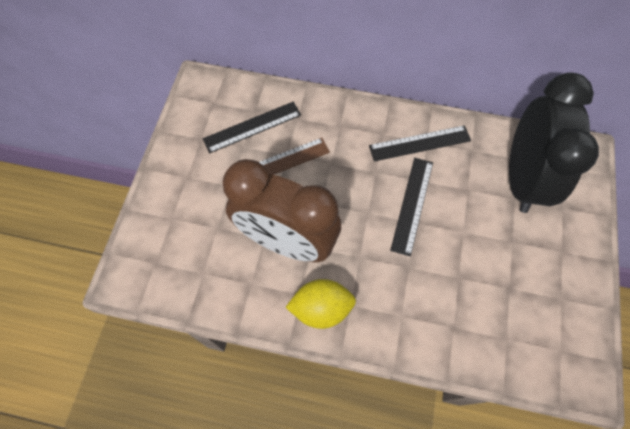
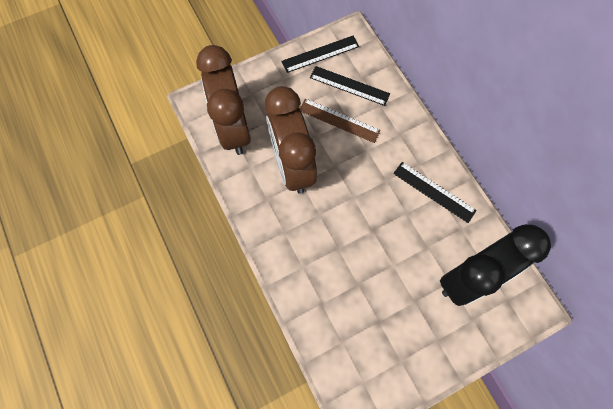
camera: 50 degrees right, 5 degrees up
yellow lemon [286,279,356,329] -> none
black ruler [390,158,433,257] -> black ruler moved to [281,36,359,73]
none -> brown clock [196,45,251,155]

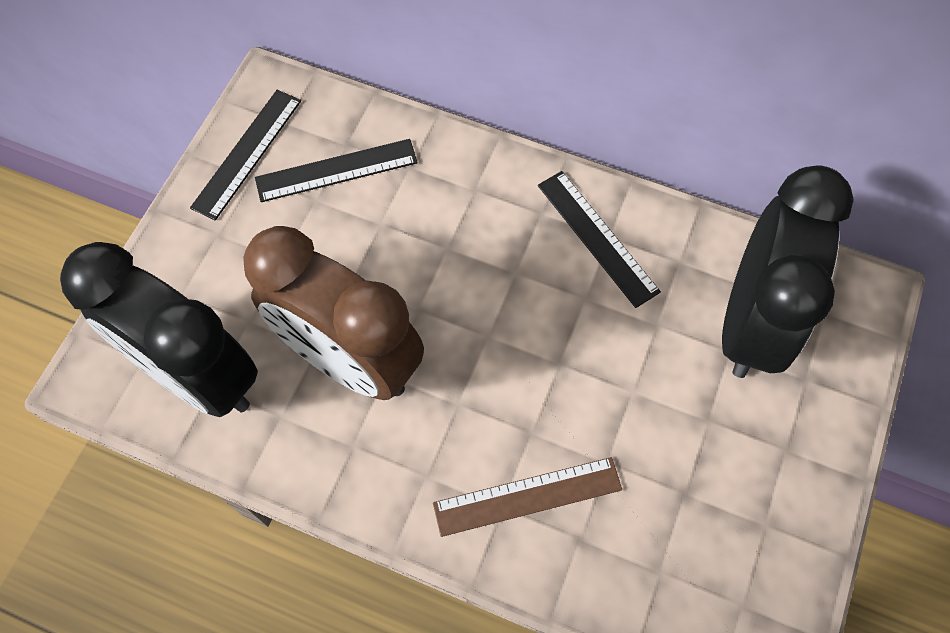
camera: 40 degrees left, 5 degrees down
brown clock [196,45,251,155] -> black clock [60,242,258,417]
brown ruler [300,98,381,143] -> brown ruler moved to [433,457,622,537]
black ruler [393,162,477,223] -> black ruler turned 60 degrees clockwise [538,171,661,308]

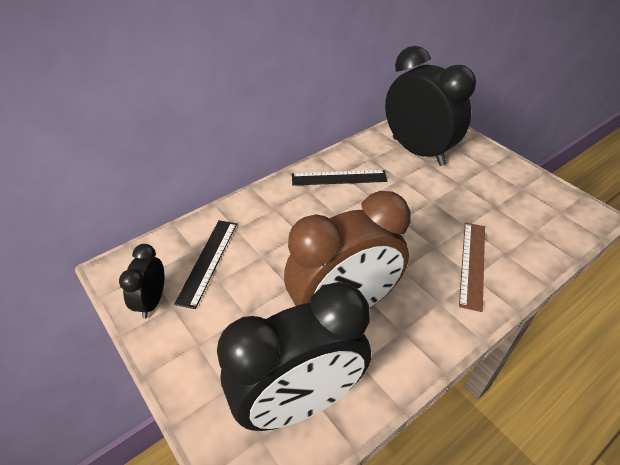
camera: 60 degrees left, 20 degrees down
black ruler [190,90,301,221] -> black clock [119,244,164,319]

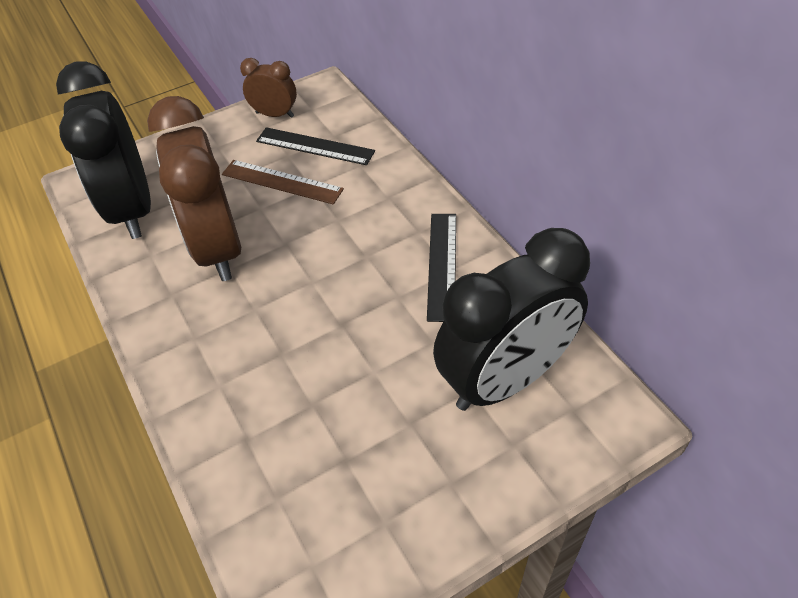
camera: 100 degrees right, 5 degrees up
black clock [119,244,164,319] -> brown clock [240,58,297,118]
brown ruler [459,223,485,312] -> brown ruler moved to [222,160,344,205]

